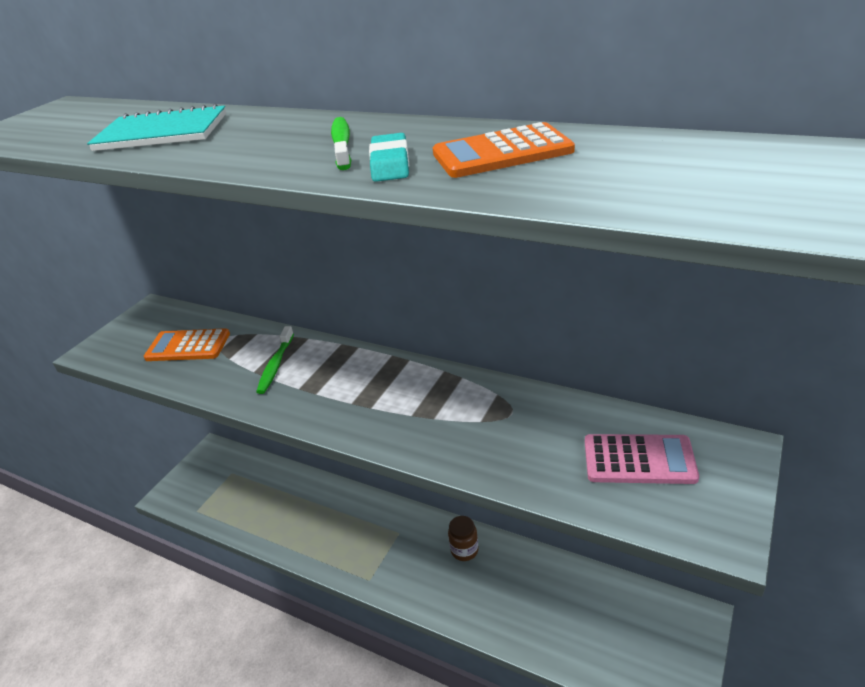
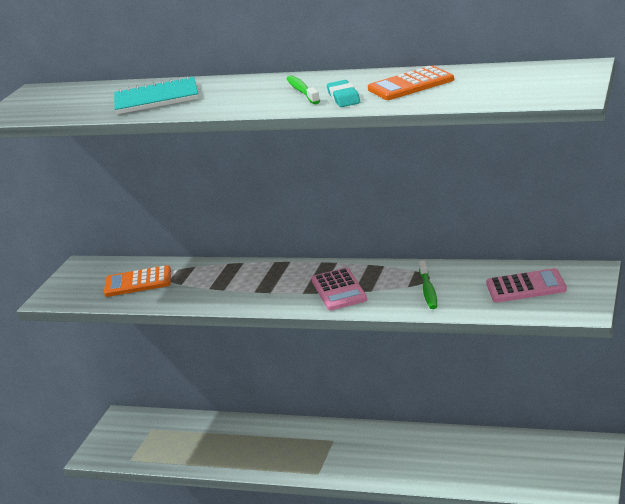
camera: 10 degrees left, 10 degrees down
green toothbrush [256,326,294,394] -> green toothbrush moved to [419,260,437,309]
brown jar [448,516,479,561] -> none
none -> pink calculator [311,268,367,310]

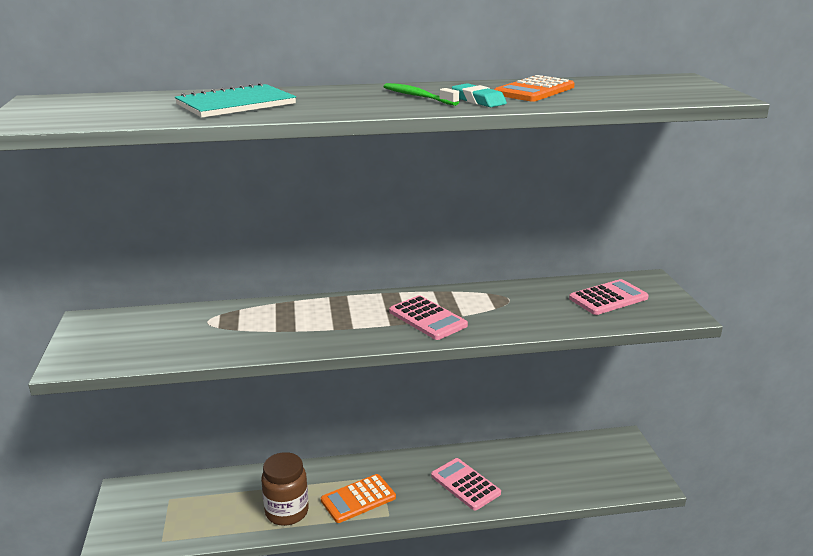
camera: 30 degrees left, 0 degrees up
orange calculator [104,265,171,297] -> orange calculator moved to [321,474,396,523]
green toothbrush [419,260,437,309] -> none
none -> brown jar [261,452,309,526]
none -> pink calculator [431,458,501,511]

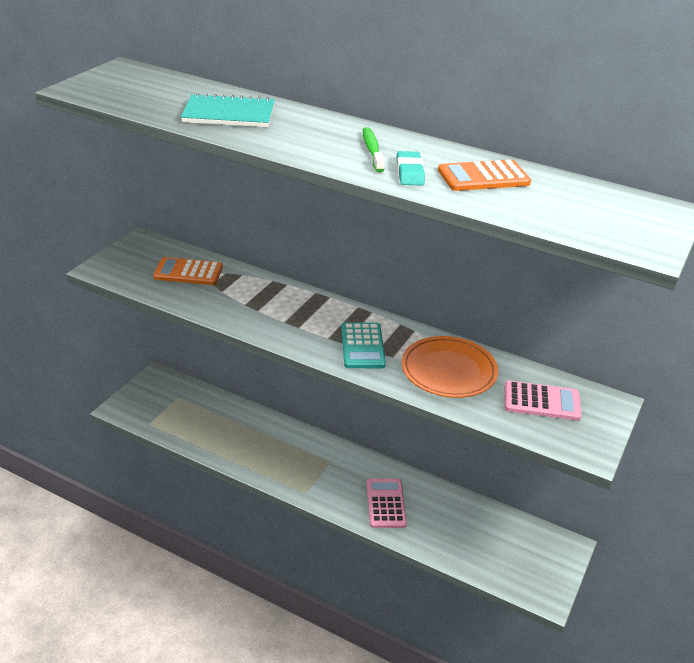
camera: 35 degrees right, 10 degrees up
brown jar [261,452,309,526] -> none
orange calculator [321,474,396,523] -> orange calculator moved to [153,257,223,285]
pink calculator [389,295,468,340] -> turquoise calculator [341,322,386,368]
none -> orange plate [401,336,498,398]

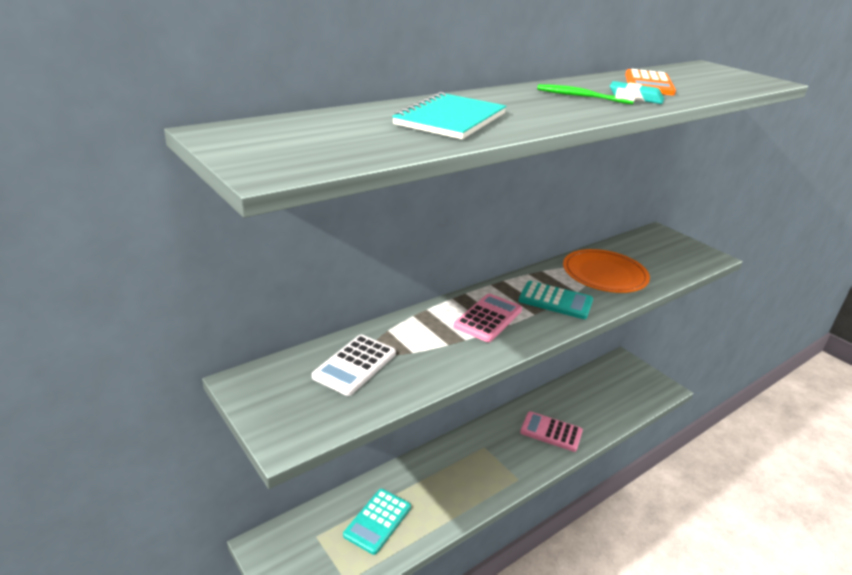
camera: 65 degrees left, 5 degrees down
orange calculator [153,257,223,285] -> white calculator [312,335,396,396]
pink calculator [505,381,582,421] -> pink calculator moved to [453,294,522,342]
none -> turquoise calculator [343,489,411,555]

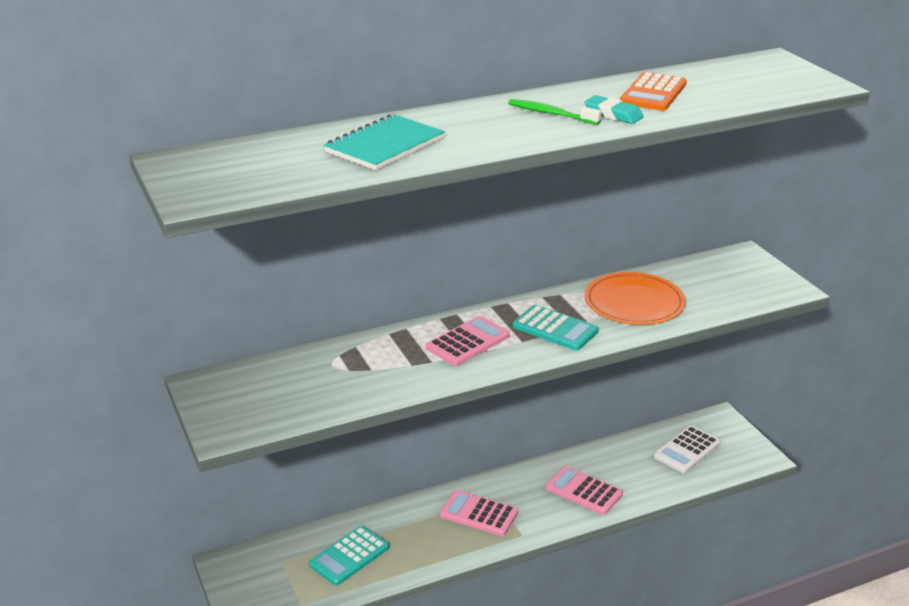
camera: 15 degrees right, 0 degrees up
white calculator [312,335,396,396] -> white calculator moved to [654,425,721,473]
none -> pink calculator [440,490,518,536]

